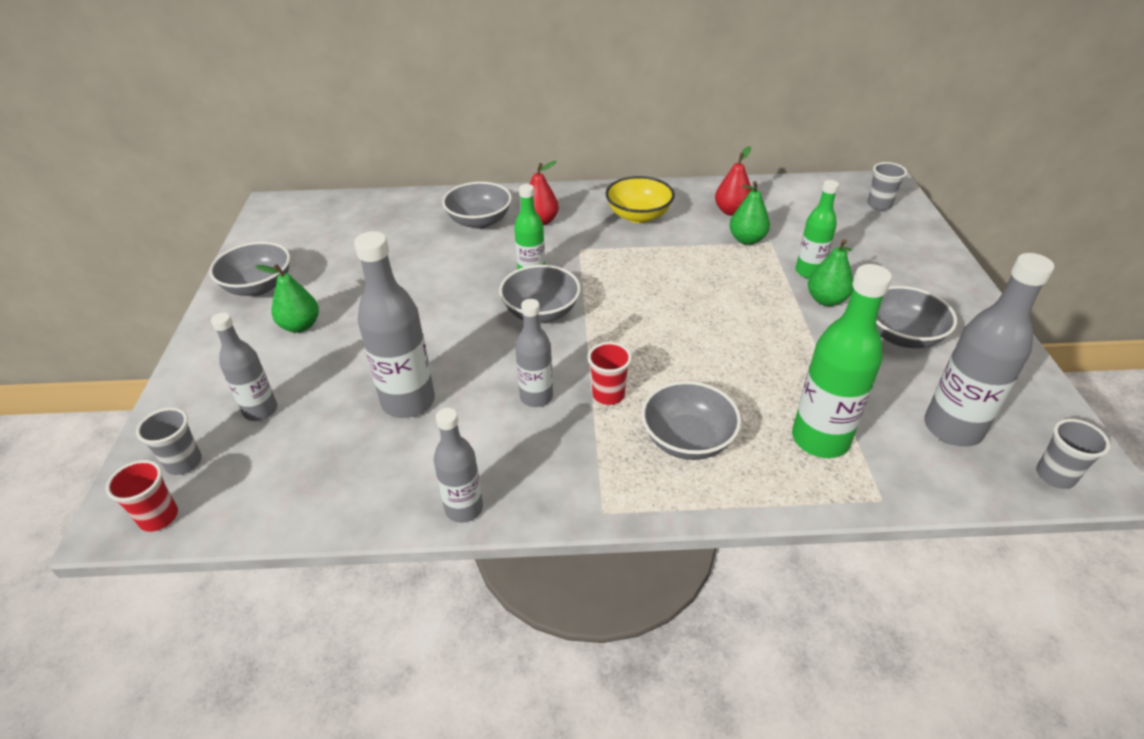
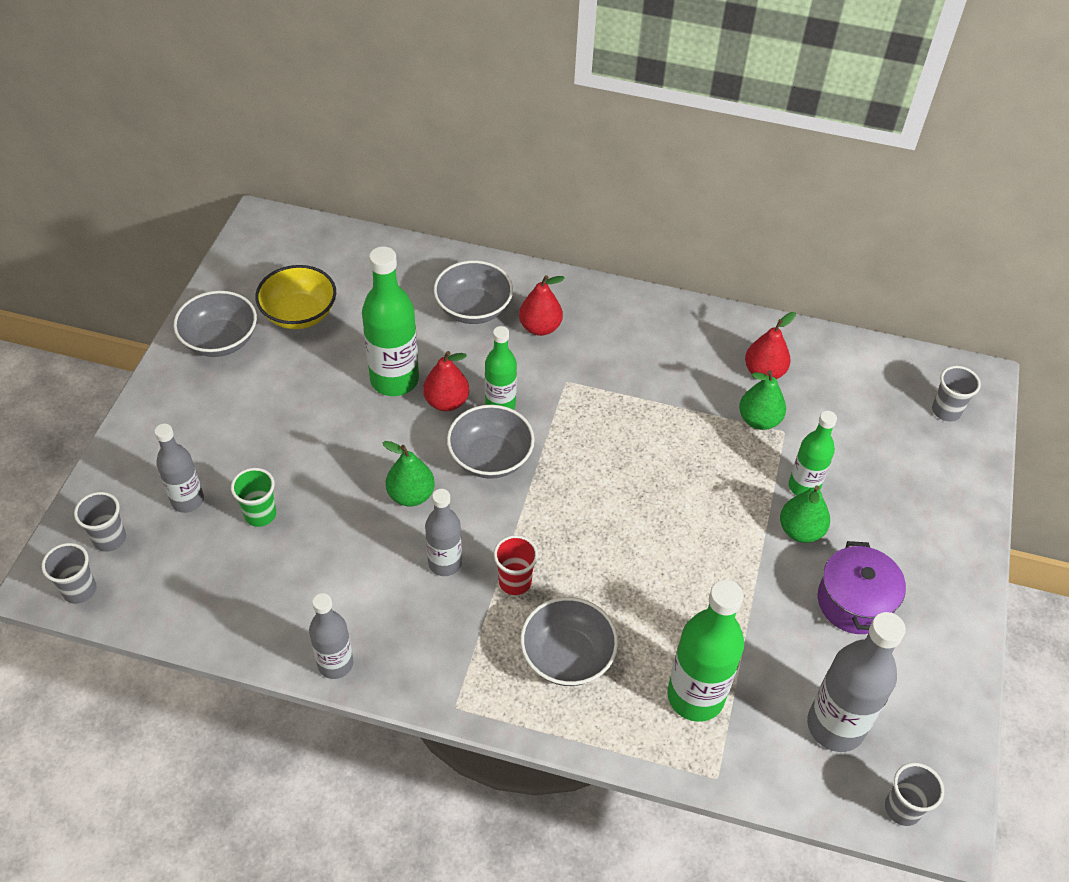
camera: 15 degrees right, 10 degrees up
red cup [106,460,178,532] -> grey cup [41,543,96,604]
green pear [255,264,319,333] -> green pear moved to [383,441,435,506]
grey bottle [354,231,435,418] -> none
yellow bowl [605,176,675,223] -> yellow bowl moved to [255,265,336,329]
grey bowl [876,286,957,348] -> purple pot [818,541,906,634]
none -> green cup [231,468,276,527]
none -> green bottle [362,246,419,396]
none -> red pear [423,351,469,411]

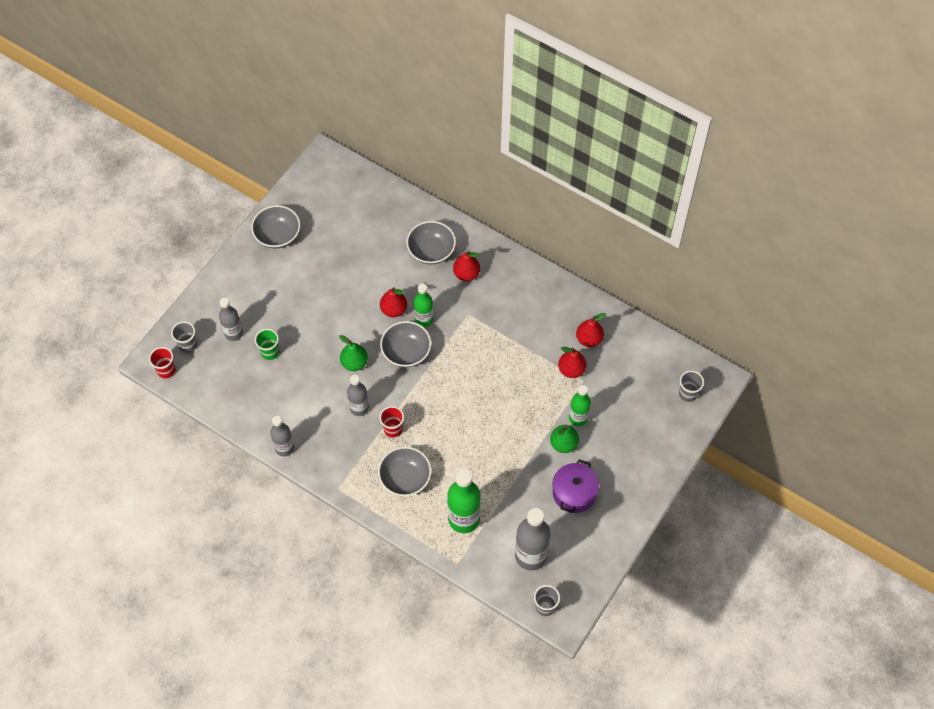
camera: 20 degrees right, 10 degrees up
grey cup [41,543,96,604] -> red cup [149,347,175,378]
yellow bowl [255,265,336,329] -> none
green bottle [362,246,419,396] -> none
green pear [739,370,786,430] -> red pear [558,347,586,378]

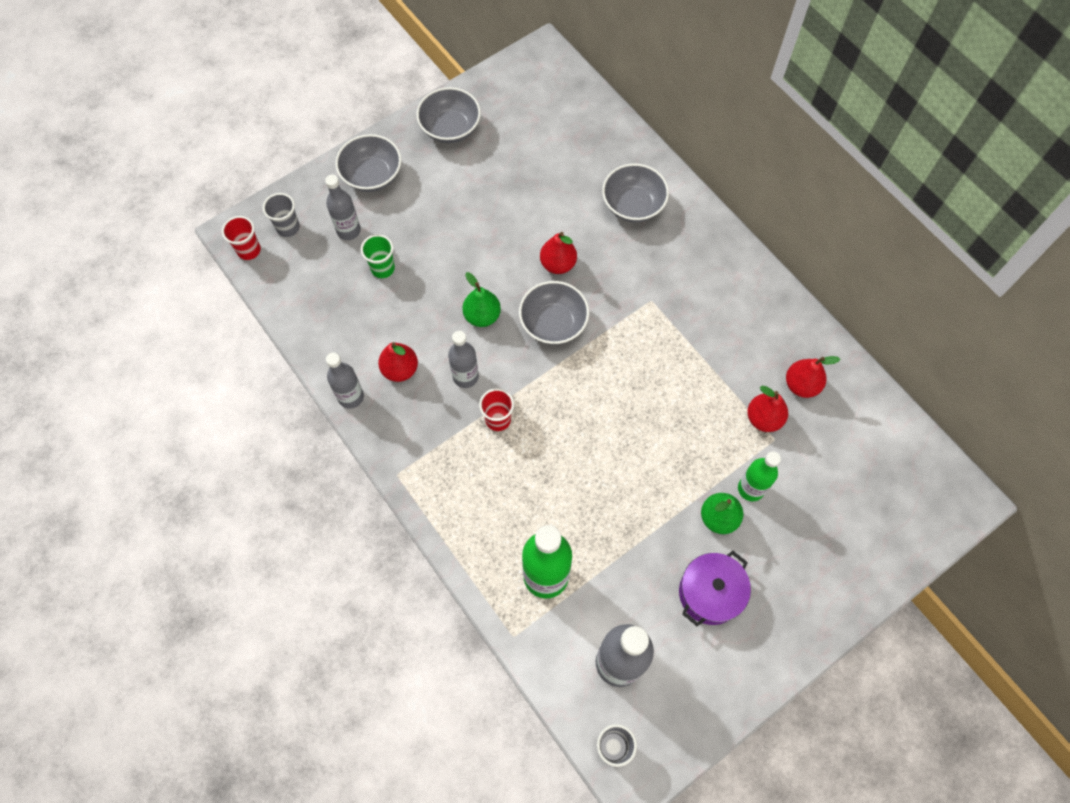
camera: 20 degrees right, 5 degrees up
grey bowl [378,447,431,496] -> grey bowl moved to [335,134,401,192]
green bottle [414,284,433,327] -> none
red pear [453,251,480,281] -> red pear moved to [378,342,418,382]
grey cup [679,370,704,402] -> none

